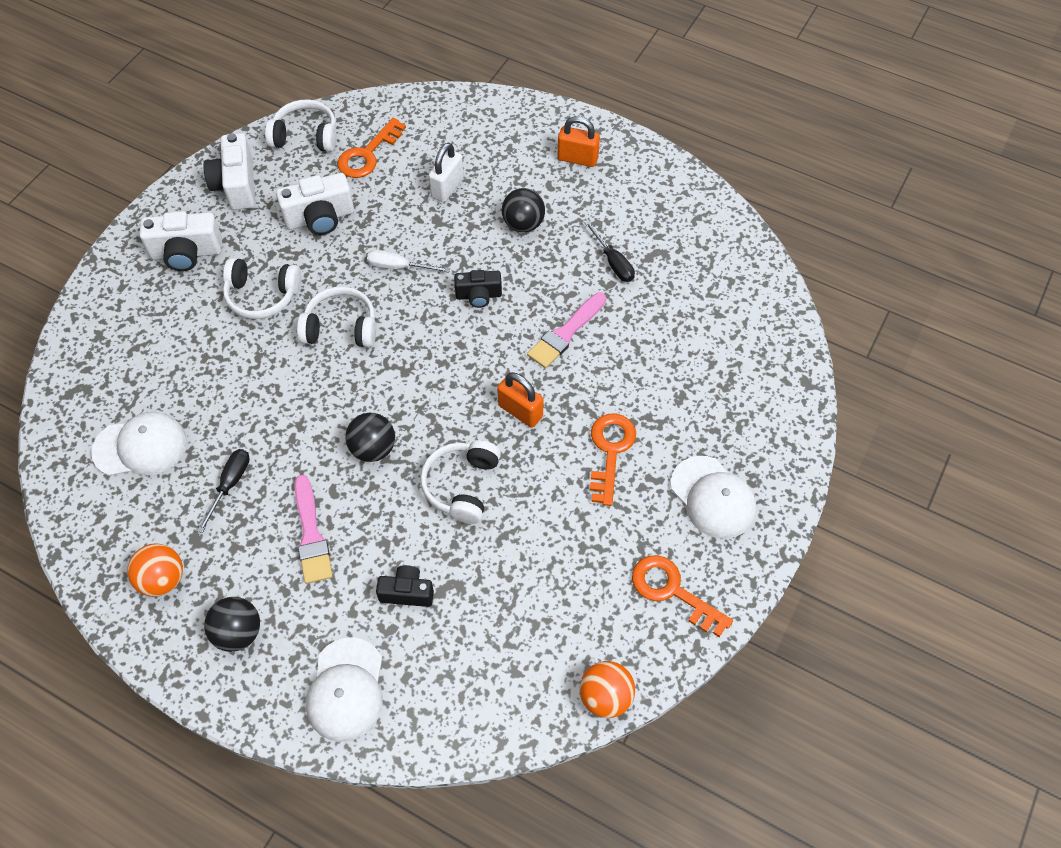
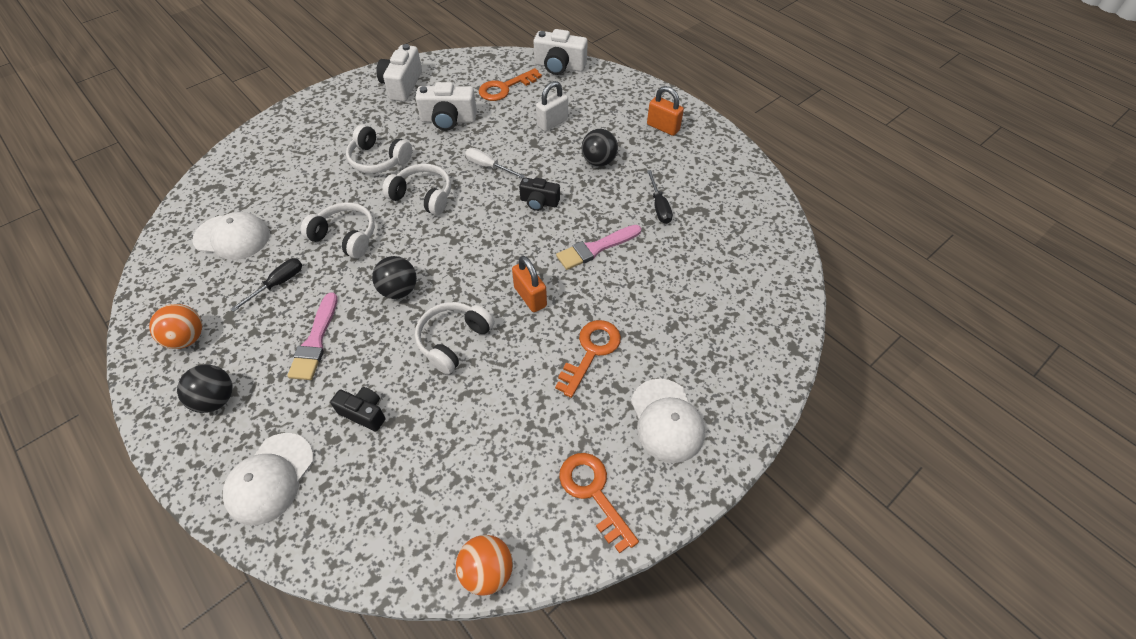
camera: 20 degrees right, 5 degrees down
white camera [139,211,222,271] -> white camera moved to [533,29,588,75]
white headphones [265,100,337,152] -> white headphones moved to [301,202,375,259]

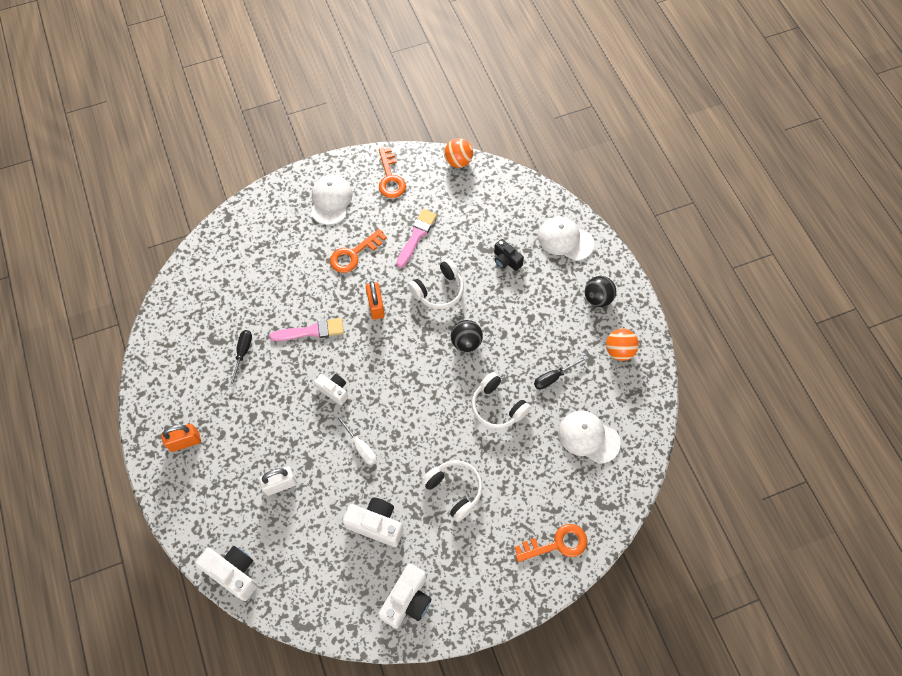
camera: 160 degrees left, 10 degrees up
white cap [223,433,314,525] -> white cap turned 105 degrees counterclockwise [538,216,594,261]
pink brush [287,292,338,380] -> pink brush moved to [396,209,437,268]
white headphones [382,164,451,215] -> none
orange key [479,68,542,101] -> orange key moved to [515,524,587,562]
black camera [519,177,560,211] -> white camera [314,374,348,405]
black ball [582,129,618,166] -> none
orange padlock [647,86,684,136] -> orange padlock turned 75 degrees counterclockwise [161,424,201,452]

